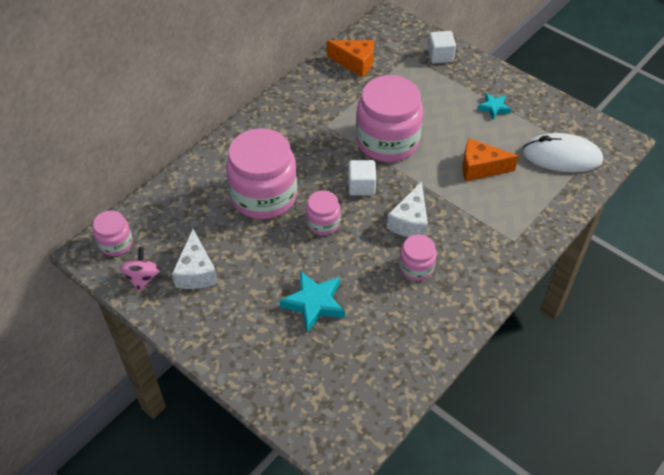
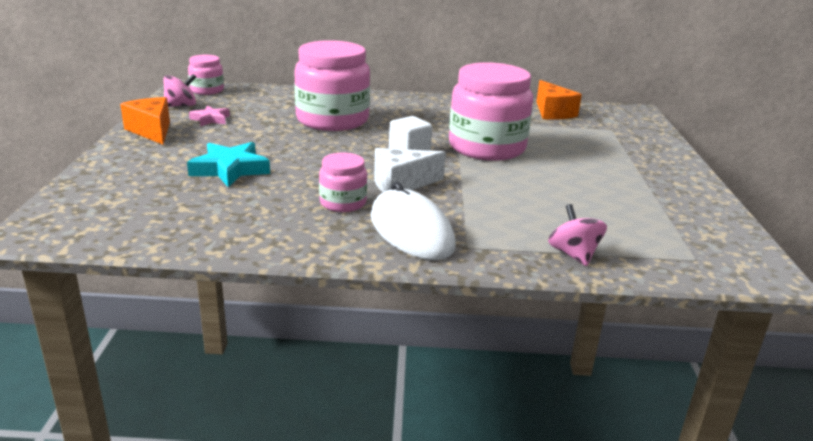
camera: 50 degrees right, 25 degrees down
white cheese [172,229,218,289] -> pink star [189,105,230,126]
pink jar [306,190,341,235] -> none
white cube [428,31,456,64] -> none
orange cheese [462,138,519,181] -> orange cheese moved to [120,97,170,145]
turquoise star [478,93,511,120] -> none
white mouse [522,133,603,172] -> white mouse moved to [371,182,456,260]
none -> pink spinning top [548,204,607,266]

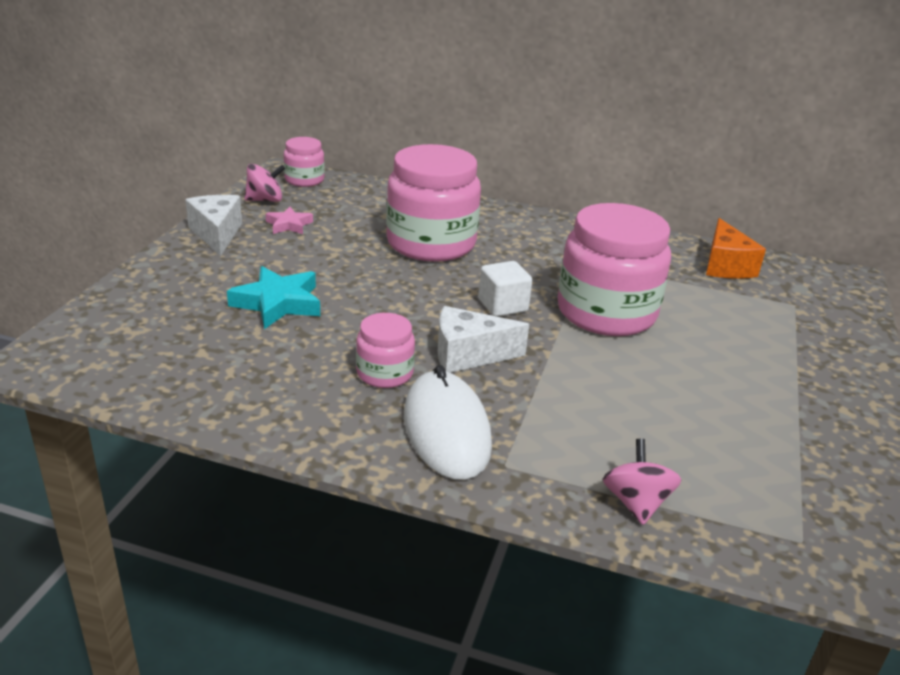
camera: 15 degrees right, 5 degrees up
orange cheese [120,97,170,145] -> white cheese [185,195,242,256]

